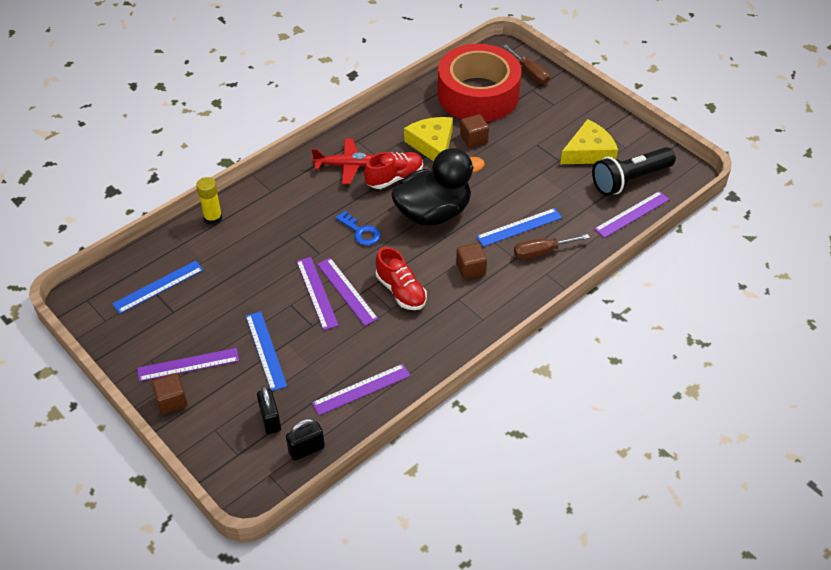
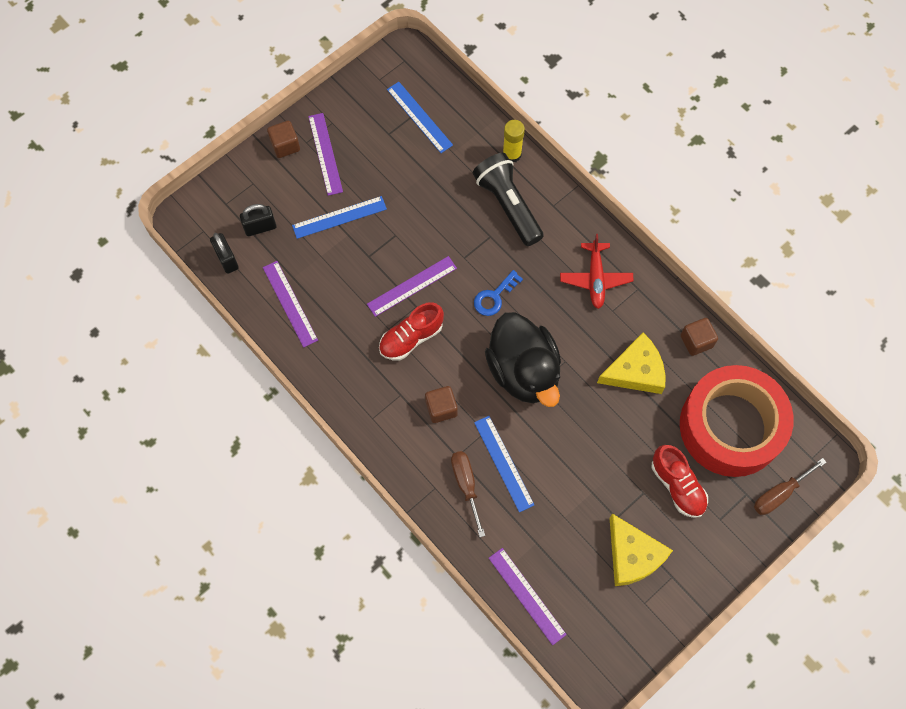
camera: 90 degrees right, 20 degrees up
purple ruler [296,257,339,330] -> none
red shoe [364,152,423,189] -> red shoe moved to [652,445,708,518]
brown cube [460,114,489,148] -> brown cube moved to [681,318,718,356]
black flashlight [592,147,676,196] -> black flashlight moved to [473,153,544,246]

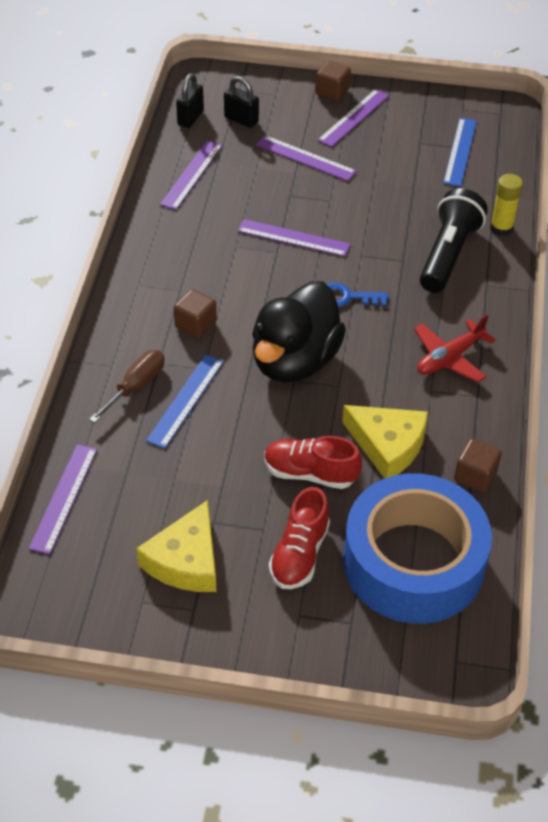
camera: 50 degrees right, 20 degrees down
blue ruler [292,196,387,239] -> purple ruler [256,135,357,181]
red shoe [379,302,444,360] -> red shoe moved to [264,436,362,489]
red tape [680,365,794,477] -> blue tape [344,473,492,624]
brown screwdriver [754,458,827,515] -> none

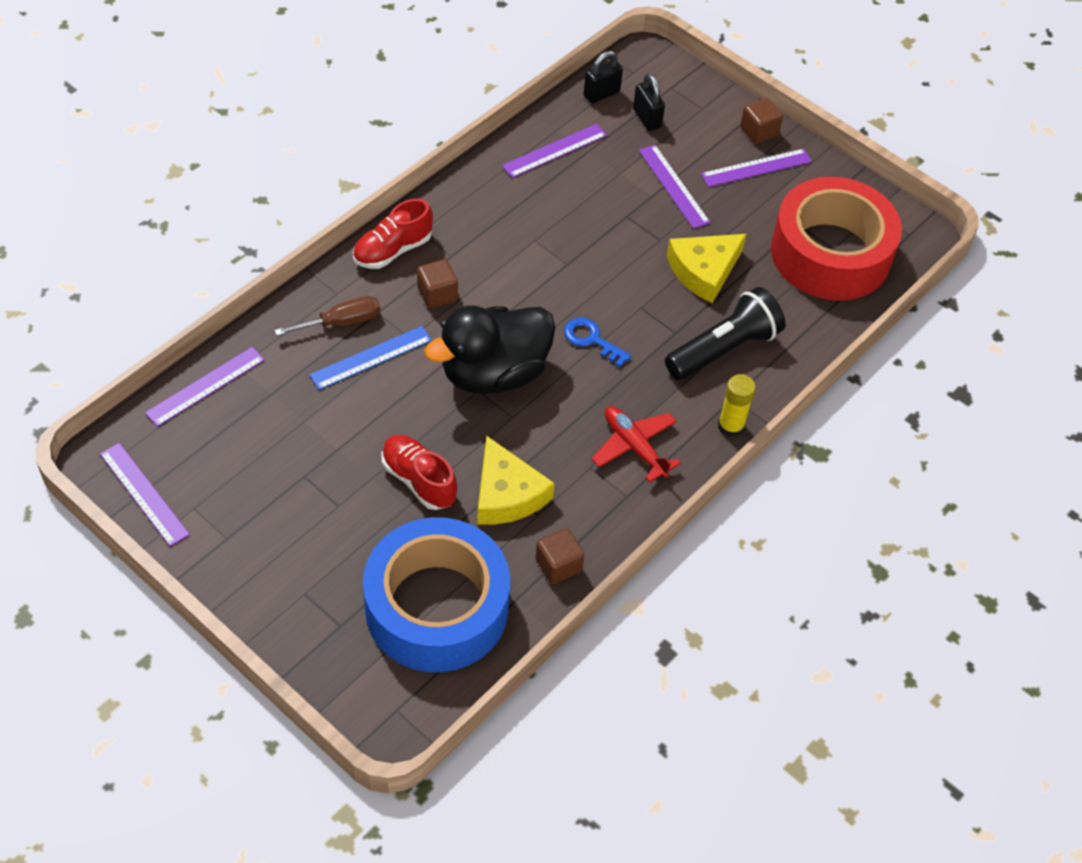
camera: 30 degrees right, 5 degrees up
yellow cheese [136,500,216,592] -> yellow cheese moved to [667,234,746,303]
purple ruler [238,219,351,257] -> purple ruler moved to [100,443,190,547]
red shoe [269,487,330,589] -> red shoe moved to [353,199,433,269]
red plane [414,314,496,383] -> red plane turned 60 degrees clockwise [591,406,681,483]
blue ruler [443,118,477,187] -> red tape [771,177,902,301]
yellow glue stick [490,174,523,236] -> yellow glue stick moved to [718,374,756,438]

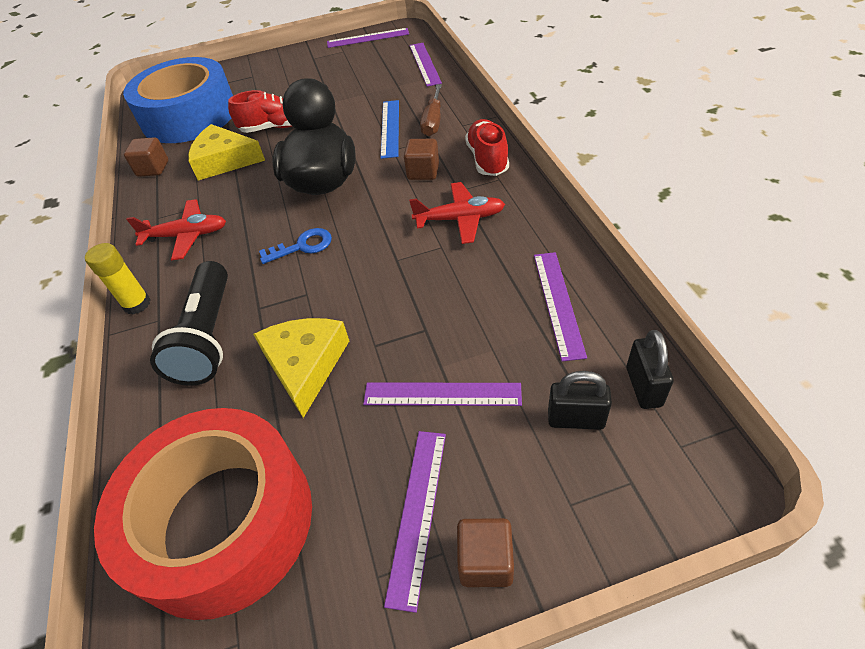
camera: 130 degrees right, 5 degrees down
none -> red plane [409,182,505,244]

